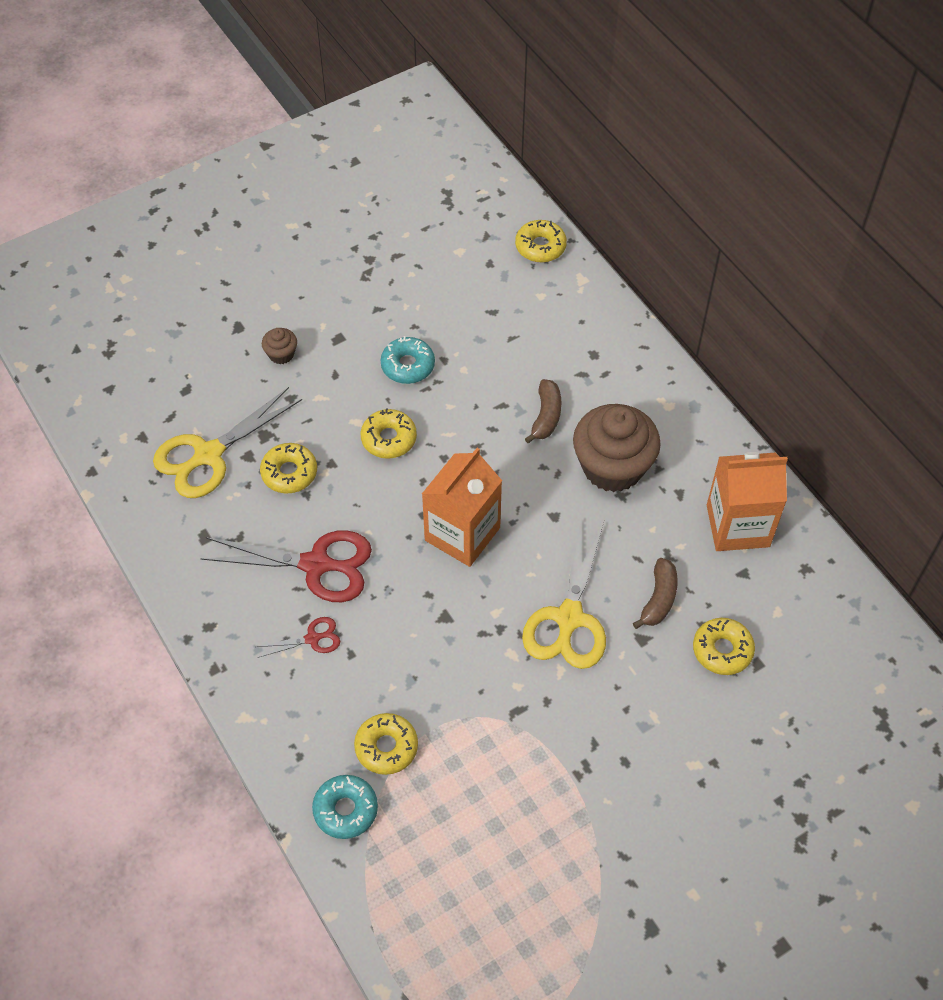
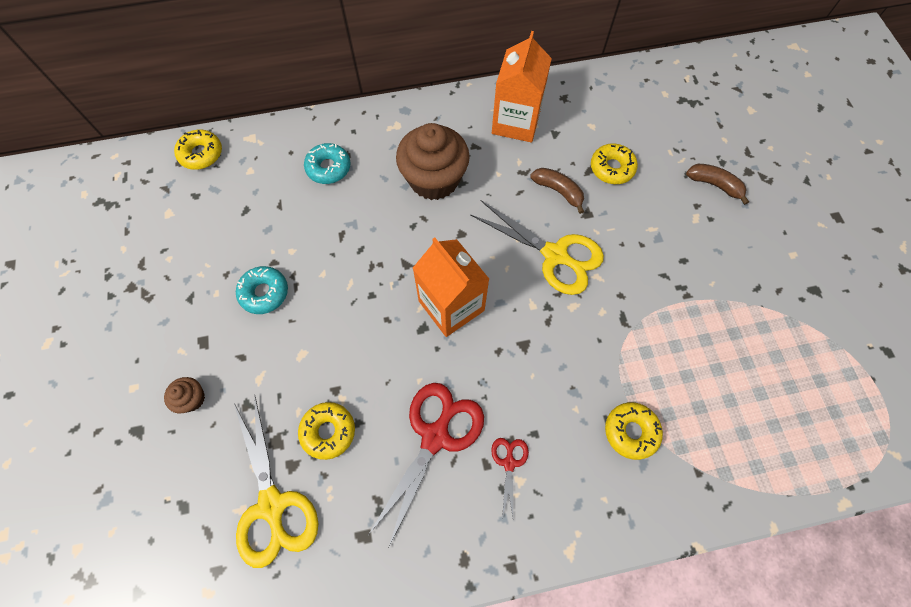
camera: 70 degrees left, 10 degrees up
turquoise donut [312,775,378,839] -> turquoise donut moved to [304,143,350,184]
yellow donut [360,409,417,459] -> none
brown banana [525,379,562,443] -> brown banana moved to [686,164,749,205]

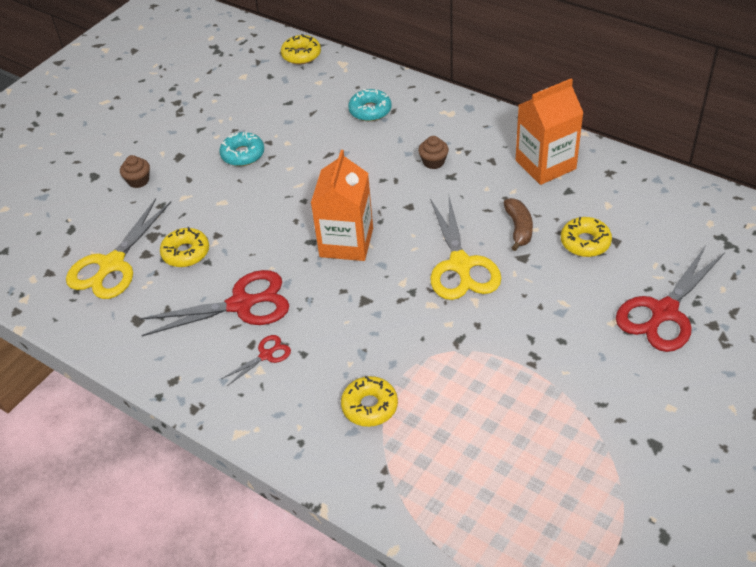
camera: 50 degrees right, 20 degrees down
brown cupcake [396,123,470,200] -> brown cupcake [418,136,449,169], size x0.44
brown banana [686,164,749,205] -> red scissors [616,245,725,352]

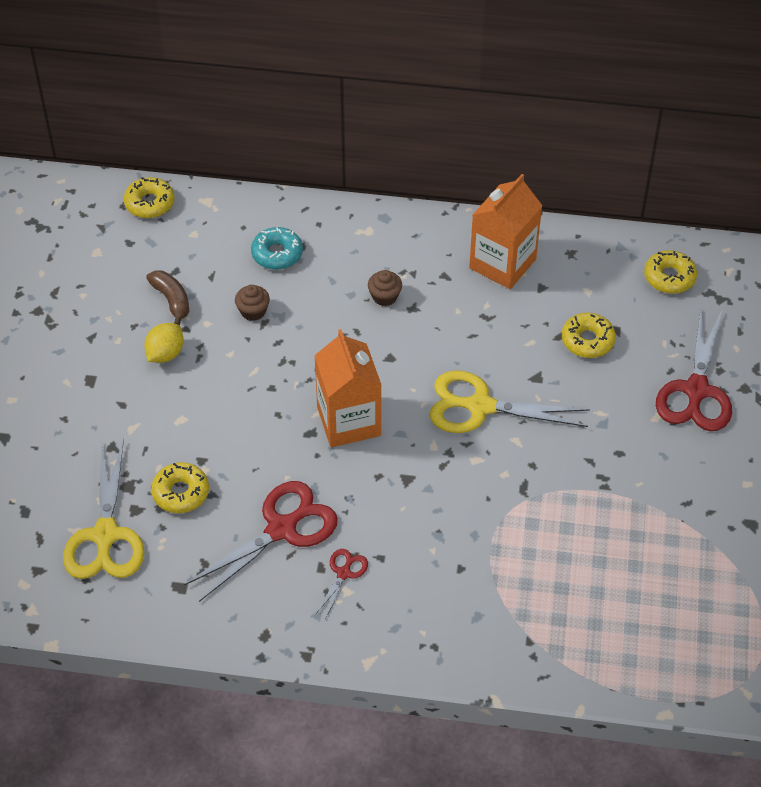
camera: 30 degrees left, 5 degrees up
brown cupcake [120,155,150,188] -> brown cupcake moved to [235,285,270,321]
turquoise donut [220,132,264,166] -> yellow lemon [144,323,184,363]
yellow donut [341,376,398,427] -> yellow donut moved to [644,250,697,294]
yellow scissors [430,197,502,300] -> yellow scissors turned 135 degrees clockwise [429,371,590,433]
brown banana [504,198,533,251] -> brown banana moved to [146,271,189,325]

